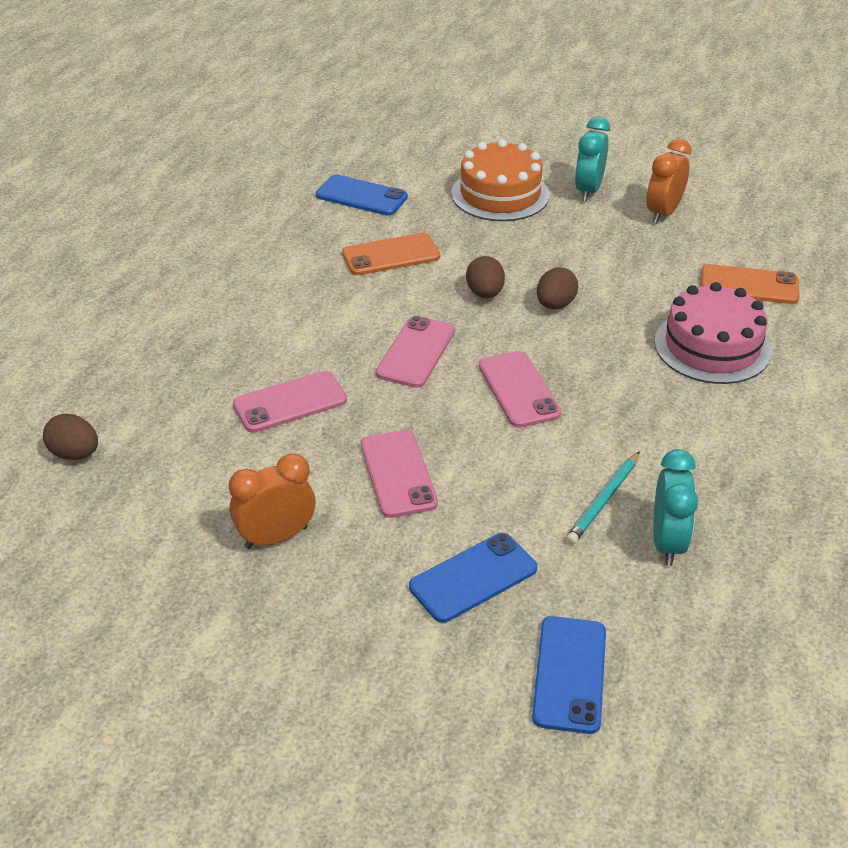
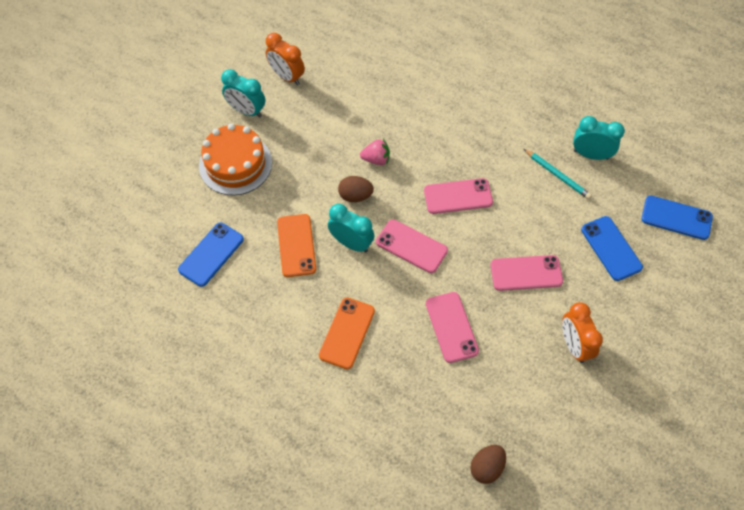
camera: 80 degrees left, 20 degrees up
brown egg [537,267,579,309] -> pink strawberry [360,139,390,165]
pink cake [654,282,771,384] -> none
orange phone [701,264,800,304] -> orange phone moved to [319,298,375,369]
none -> turquoise clock [328,204,375,253]

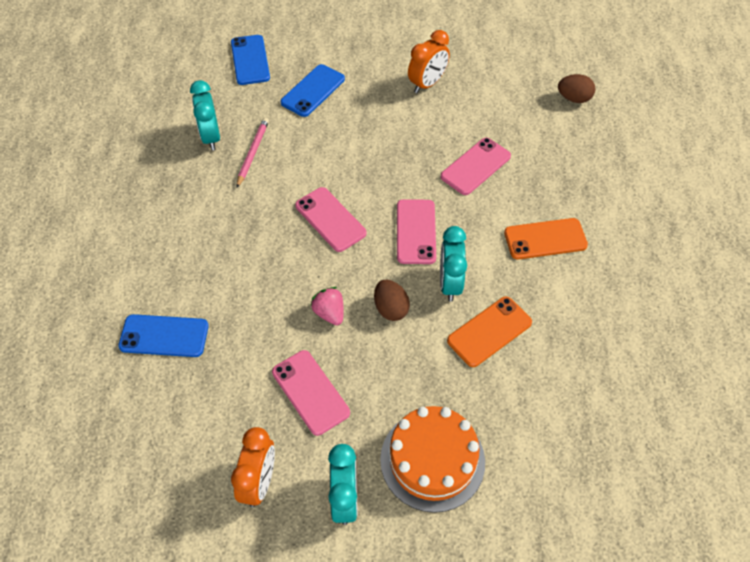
camera: 120 degrees left, 5 degrees down
blue phone [178,223,244,287] -> blue phone moved to [118,314,209,357]
pink phone [490,255,563,291] -> pink phone moved to [272,350,350,436]
turquoise pencil [524,149,592,199] -> pink pencil [237,117,269,187]

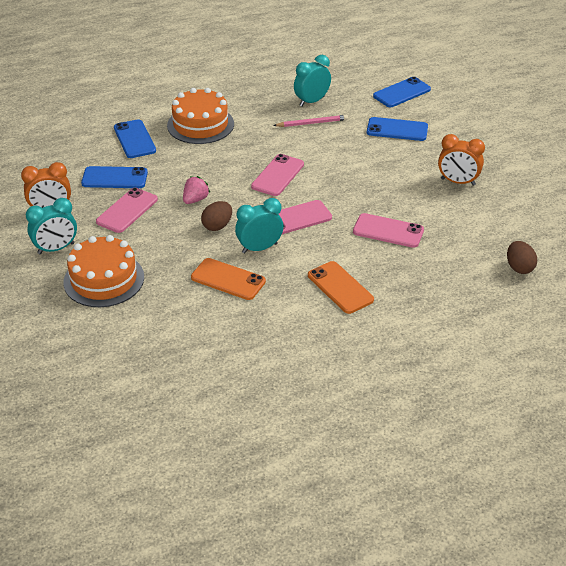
camera: 65 degrees right, 15 degrees down
none -> blue phone [81,166,148,188]
none -> orange cake [167,88,234,144]

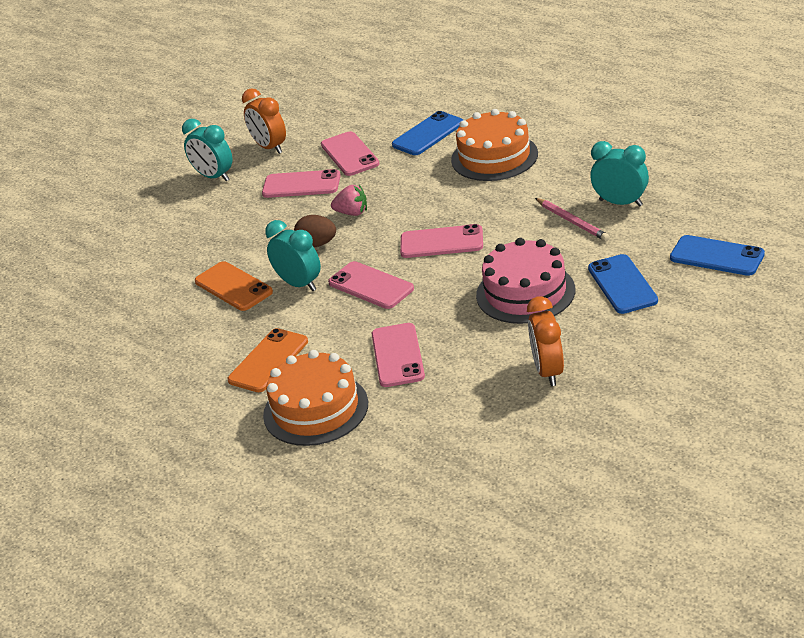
camera: 70 degrees right, 5 degrees down
orange cake [63,235,144,307] -> orange cake moved to [263,350,368,446]
blue phone [81,166,148,188] -> pink phone [321,131,379,176]
orange phone [191,258,266,300] -> orange phone turned 45 degrees counterclockwise [195,261,273,311]
brown egg [507,241,537,274] -> none
none -> pink cake [476,238,575,324]

